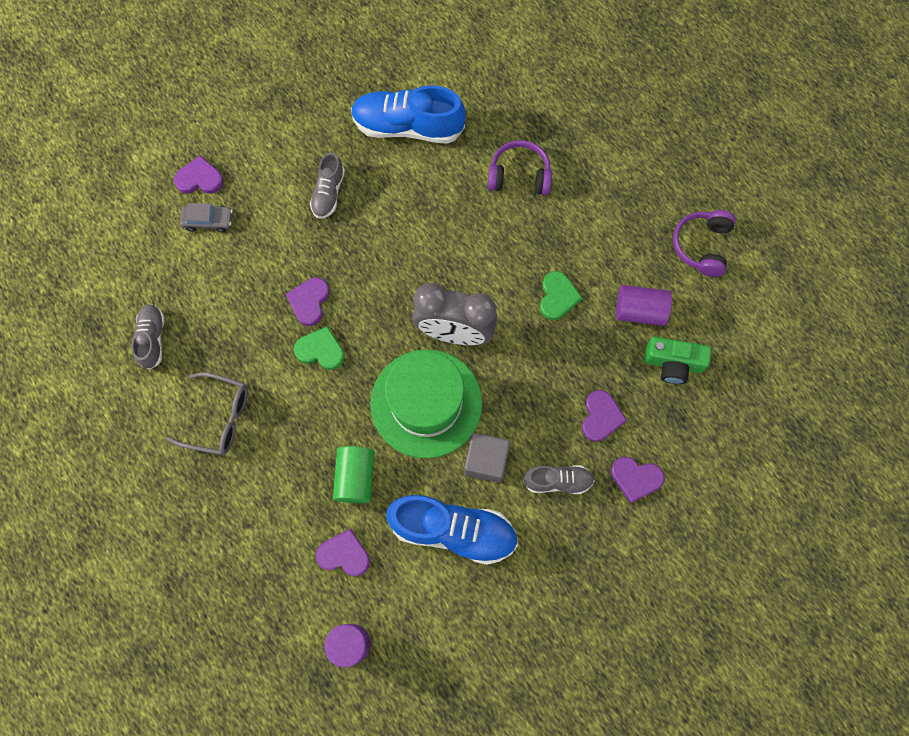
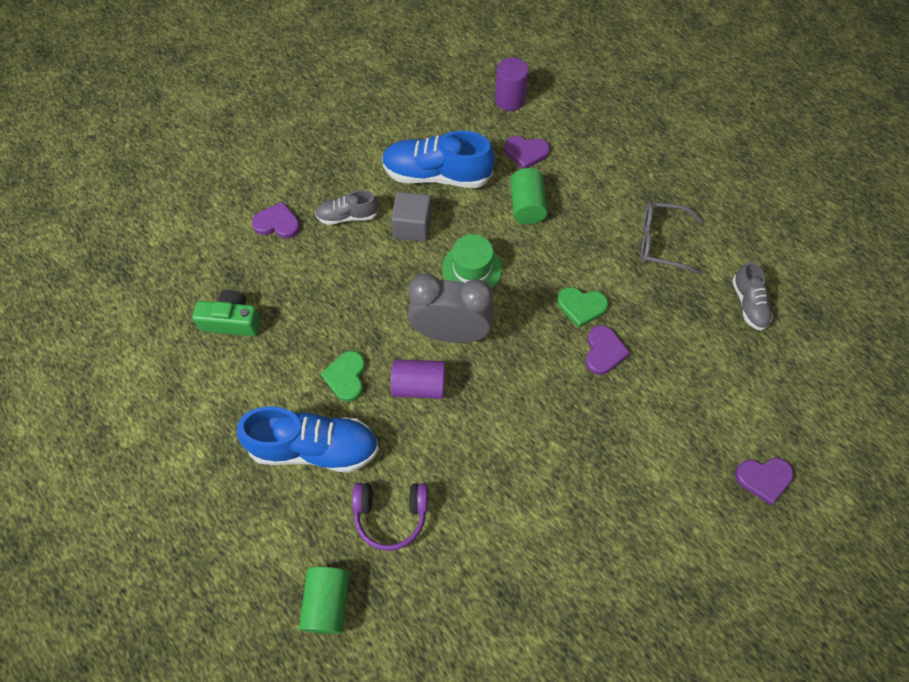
camera: 175 degrees right, 10 degrees down
grey car [180,203,233,232] -> none
grey shoe [310,152,345,219] -> none
blue shoe [351,85,466,144] -> blue shoe moved to [237,406,379,473]
green hat [370,349,482,458] -> green hat [442,234,502,288], size x0.57
purple heart [582,390,627,442] -> none
purple cylinder [616,285,672,326] -> purple cylinder moved to [391,359,445,399]
purple headphones [673,210,735,277] -> none
none -> green cylinder [299,566,350,634]

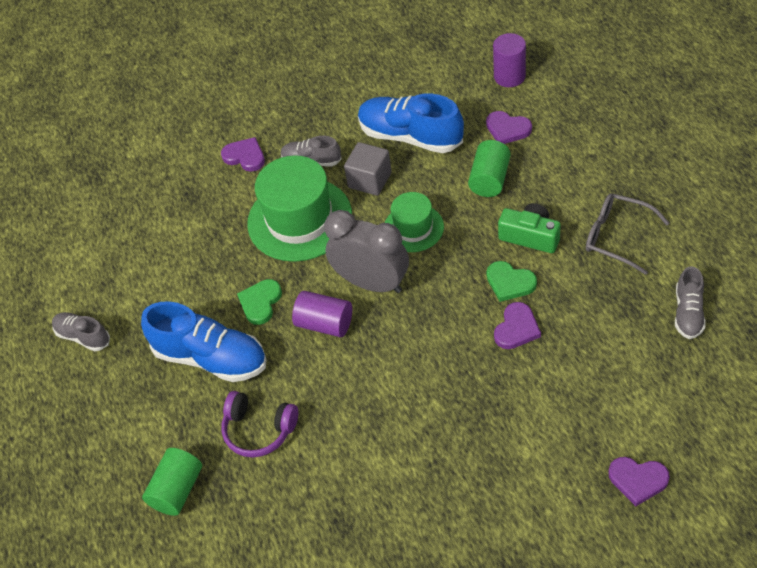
camera: 25 degrees right, 10 degrees down
green camera [192,290,261,336] -> green camera moved to [498,203,561,253]
none -> grey shoe [52,312,110,351]
none -> green hat [247,155,352,262]

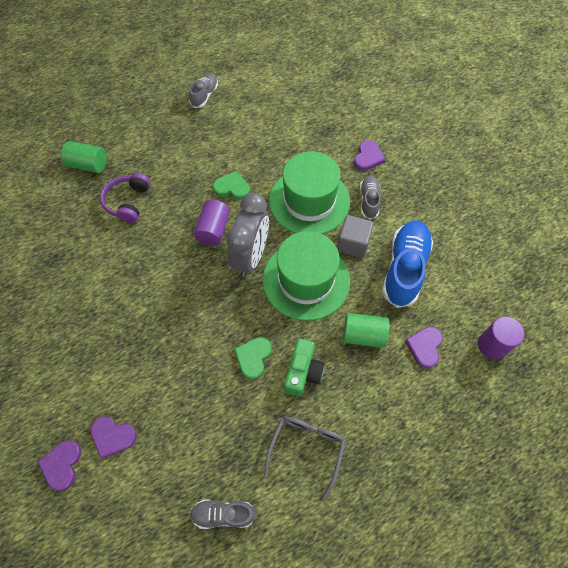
camera: 75 degrees right, 10 degrees up
blue shoe [141,301,267,382] -> none
green hat [385,192,444,252] -> green hat [263,231,350,321], size x1.77
purple heart [494,302,541,349] -> purple heart moved to [90,416,137,459]

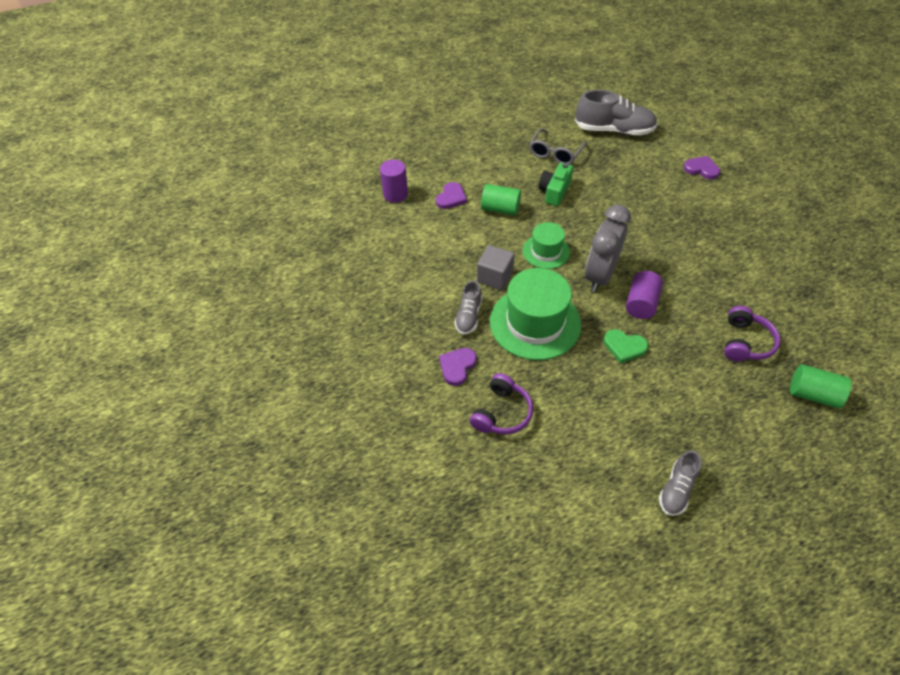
camera: 170 degrees left, 10 degrees down
purple heart [38,440,81,491] -> none
grey shoe [189,499,256,529] -> grey shoe [575,90,657,136], size x1.82
green heart [234,337,272,380] -> none
green hat [263,231,350,321] -> green hat [523,222,570,269], size x0.57
blue shoe [382,220,433,308] -> none
none -> purple headphones [470,373,533,435]

